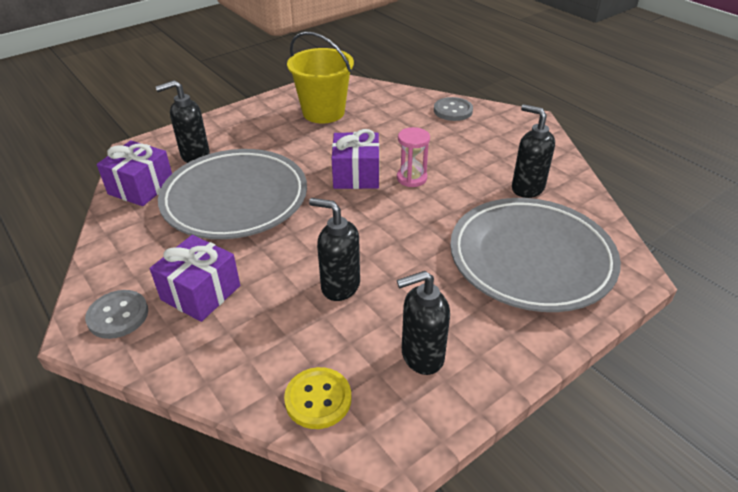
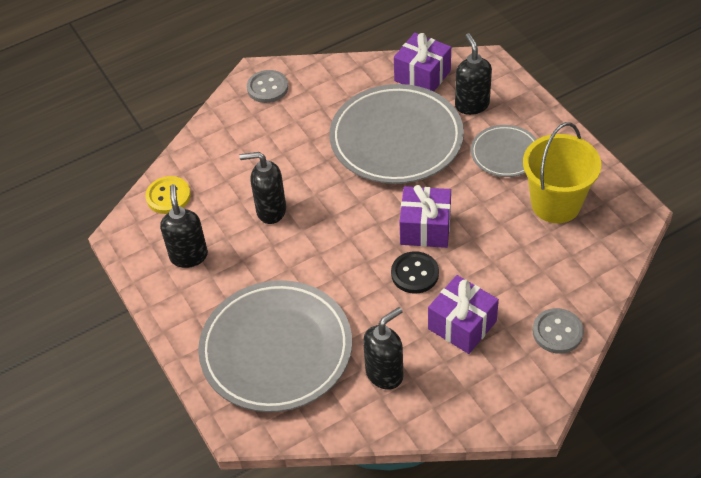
camera: 100 degrees right, 10 degrees up
purple gift [150,235,240,322] -> purple gift moved to [428,275,499,354]
black soap dispenser [309,198,360,301] -> black soap dispenser turned 120 degrees counterclockwise [239,152,286,224]
pink hourglass [397,127,430,187] -> black button [391,251,439,294]
none -> grey plate [471,125,537,177]

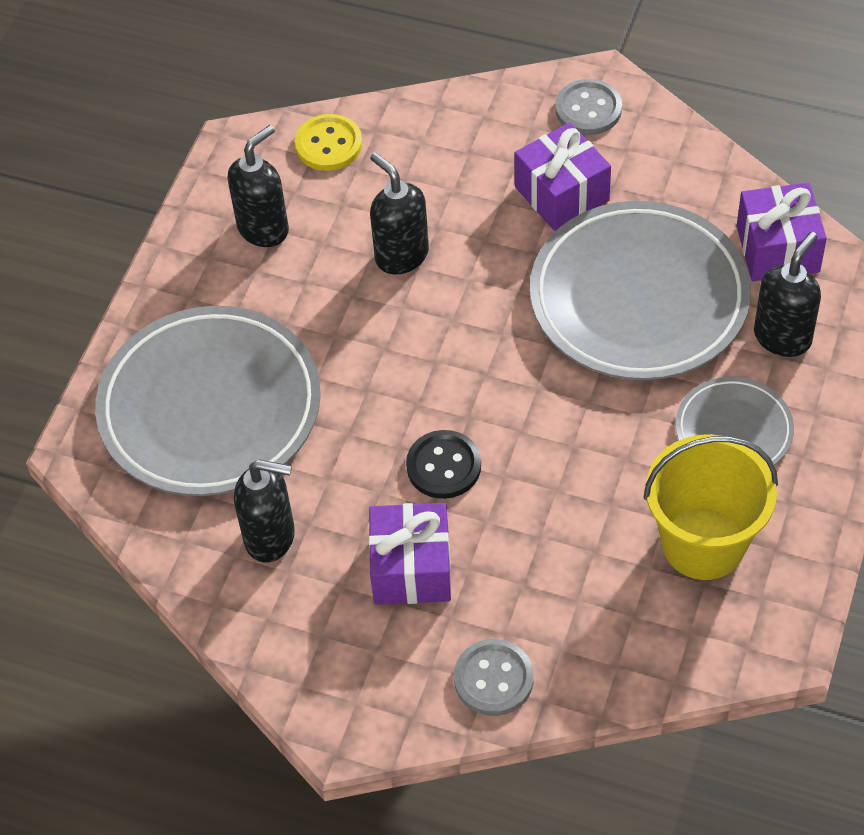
camera: 50 degrees right, 5 degrees up
purple gift [400,185,451,248] -> purple gift moved to [514,122,611,231]

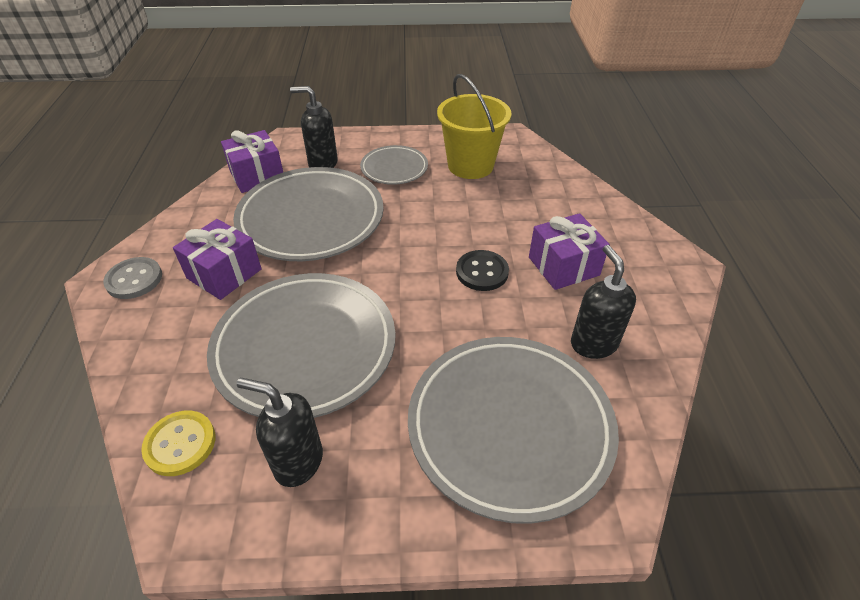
camera: 115 degrees left, 10 degrees down
black soap dispenser [370,152,429,274] -> grey plate [207,273,396,418]
grey button [454,639,534,716] -> none

